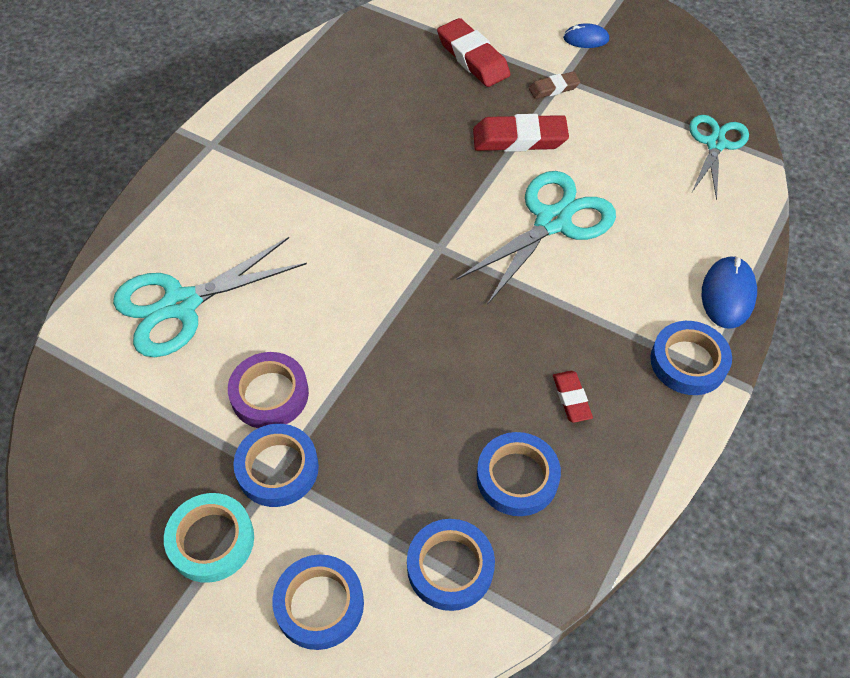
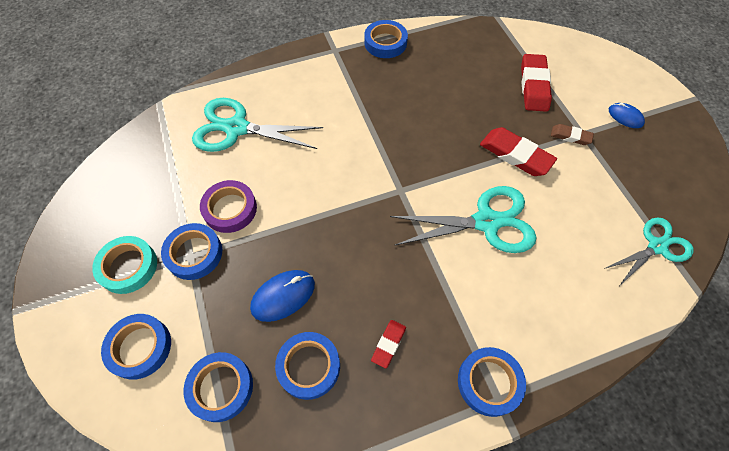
camera: 40 degrees right, 5 degrees up
blue mouse [702,256,757,329] -> blue mouse moved to [250,270,315,322]
none -> blue tape [364,20,408,58]

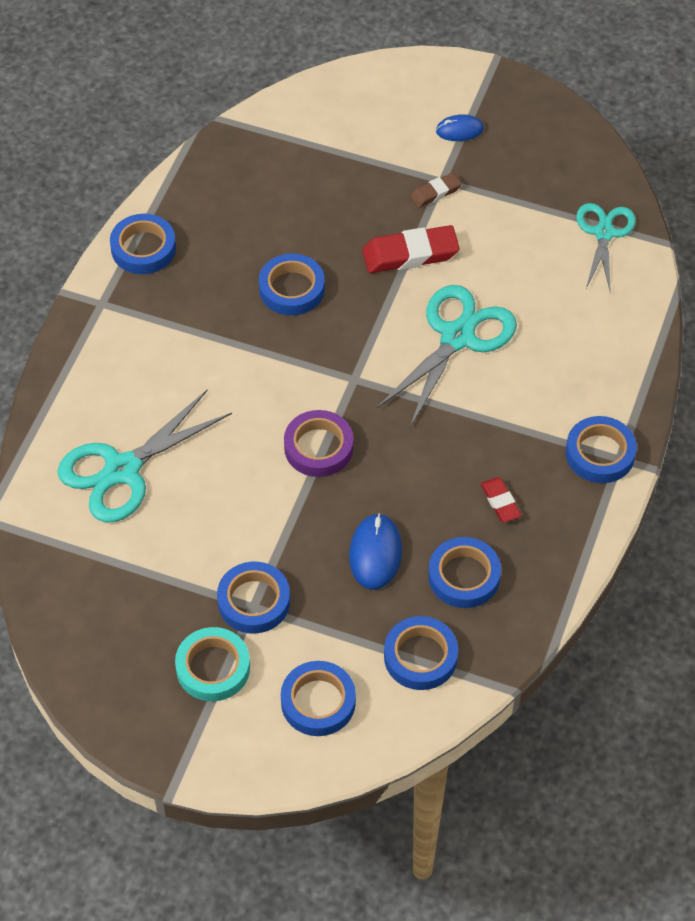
camera: 50 degrees left, 5 degrees down
purple tape [200,180,257,233] -> purple tape moved to [284,410,353,477]
red eraser [521,54,552,112] -> none
none -> blue tape [259,254,325,315]

